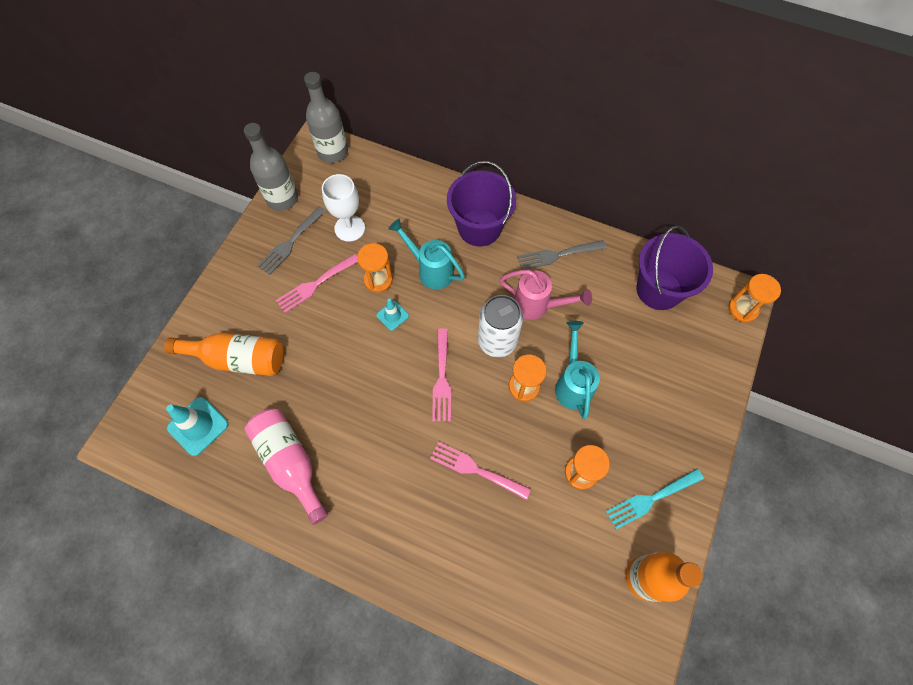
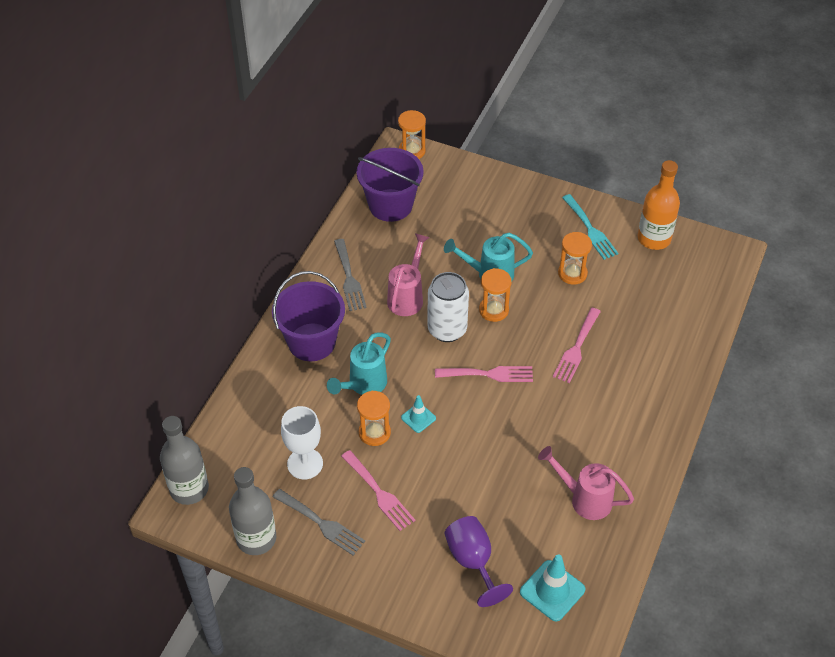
camera: 90 degrees left, 15 degrees down
orange bottle [164,333,283,376] -> purple goblet [445,516,513,607]
pink bottle [245,408,329,525] -> pink watering can [538,446,634,520]

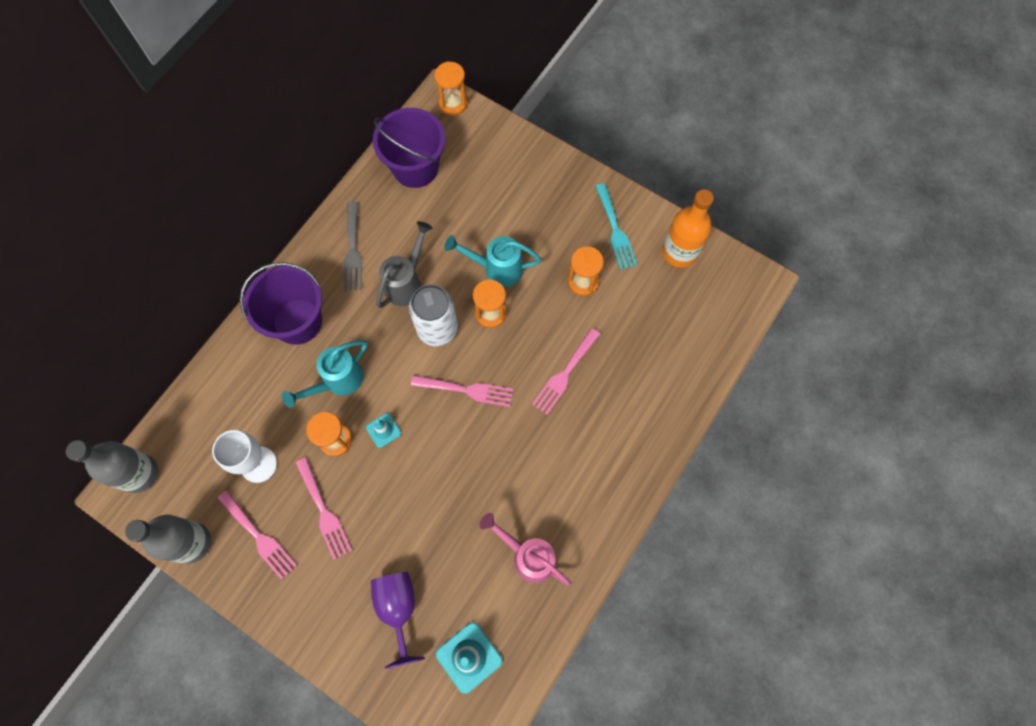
camera: 10 degrees right, 20 degrees up
grey fork [273,489,365,556] -> pink fork [217,490,297,580]
pink watering can [387,233,430,316] -> grey watering can [376,221,432,308]

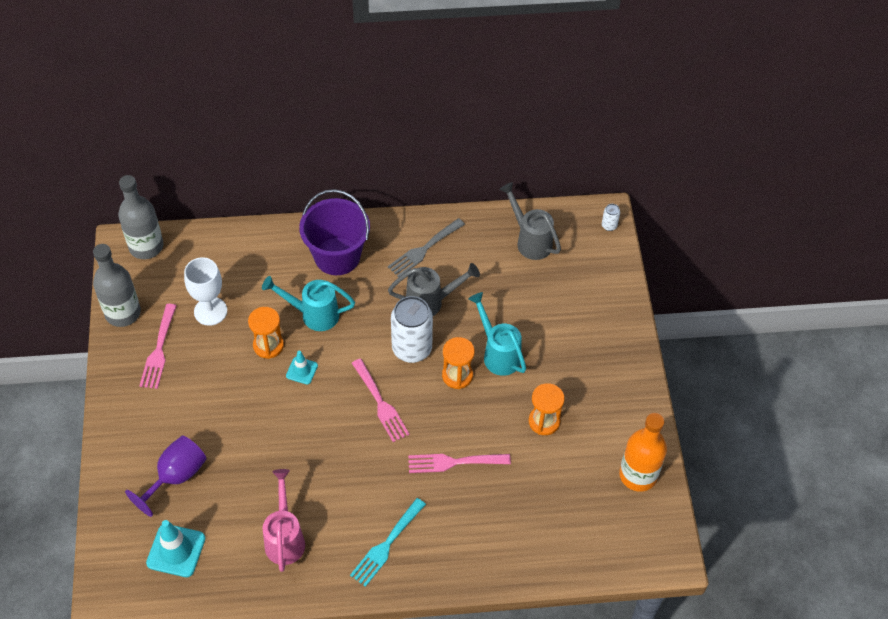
camera: 50 degrees right, 15 degrees down
pink fork [296,457,352,560] -> none
purple bucket [373,108,445,188] -> grey watering can [499,182,561,260]
orange hourglass [435,61,467,115] -> white can [602,204,620,231]
turquoise fork [595,183,637,270] -> turquoise fork moved to [350,498,426,587]

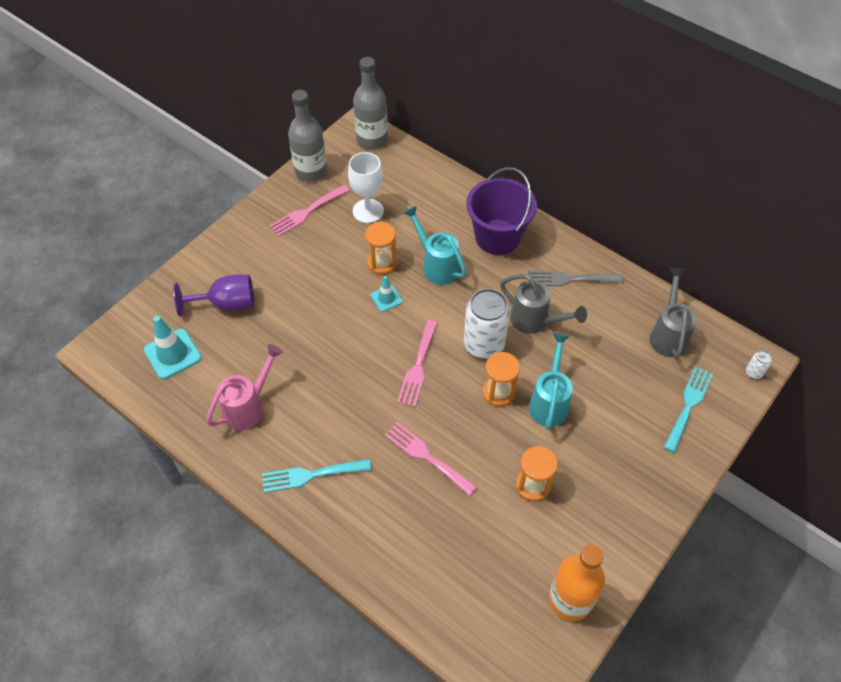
camera: 45 degrees right, 0 degrees up
none -> turquoise fork [663,366,713,453]

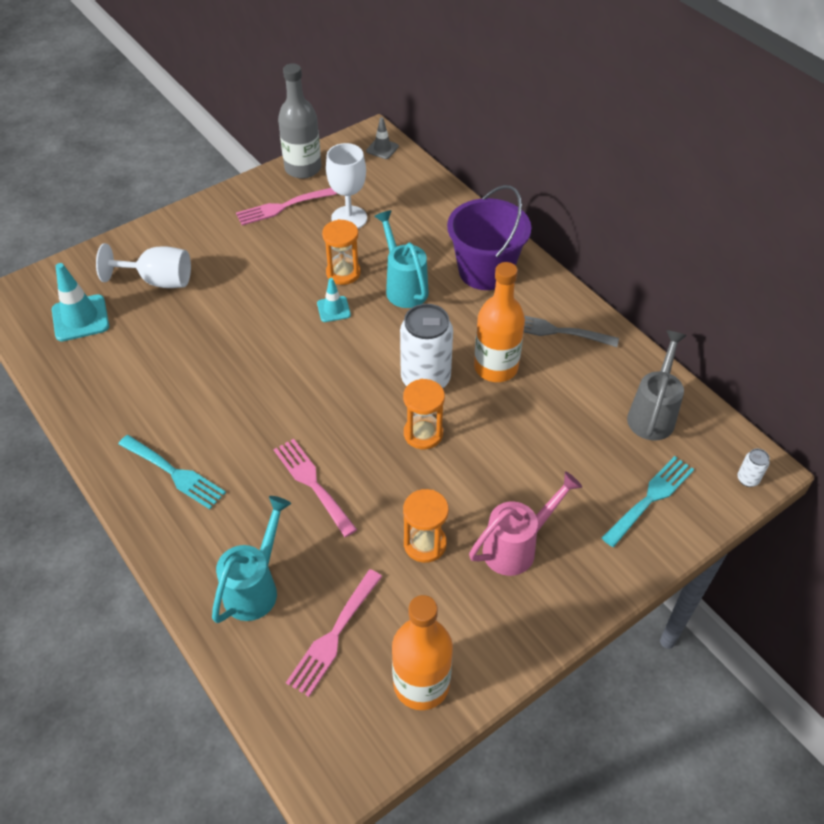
camera: 15 degrees right, 5 degrees down
purple goblet [173,275,254,317] -> white goblet [96,243,191,288]
pink watering can [206,344,283,430] -> pink watering can moved to [469,471,582,576]
turquoise fork [262,459,371,493] -> turquoise fork turned 150 degrees counterclockwise [118,435,226,509]
grey bottle [353,57,388,149] -> grey traffic cone [366,117,399,159]
pink fork [397,320,438,407] -> pink fork moved to [286,569,382,697]
grey watering can [500,274,587,334] -> orange bottle [474,262,525,382]
turquoise watering can [529,333,573,430] -> turquoise watering can moved to [212,496,291,623]

